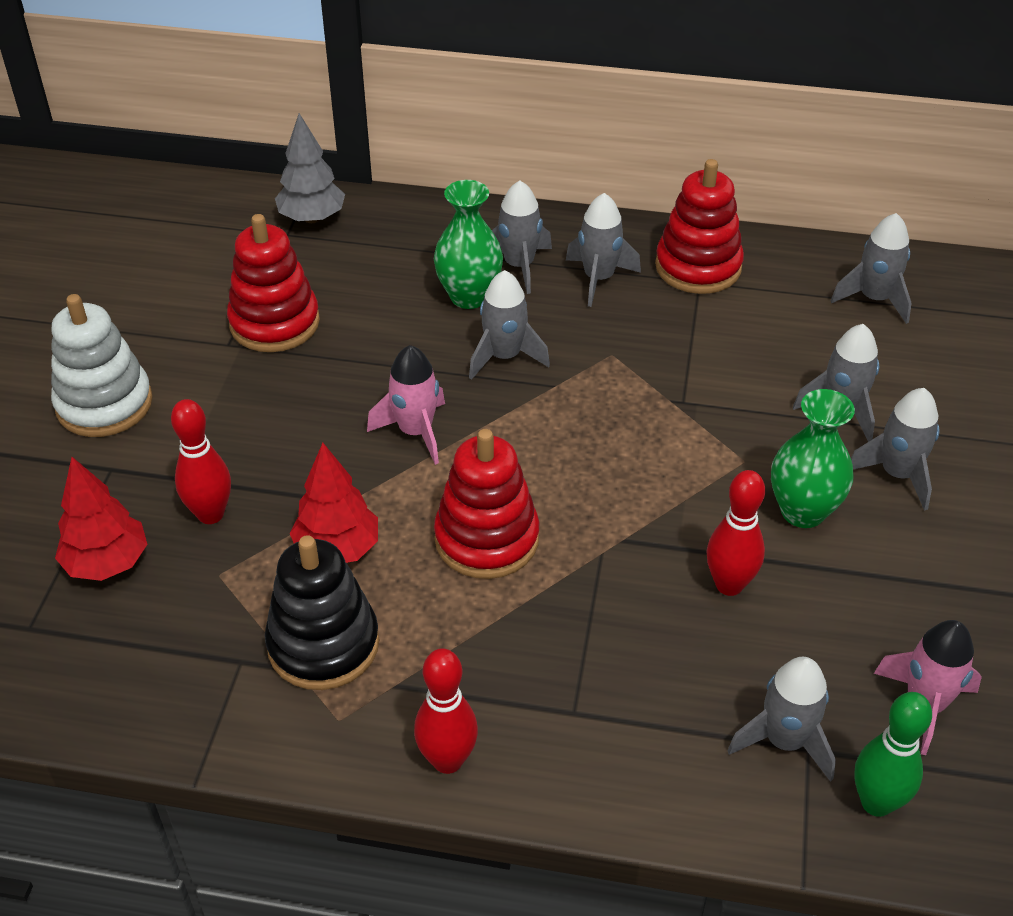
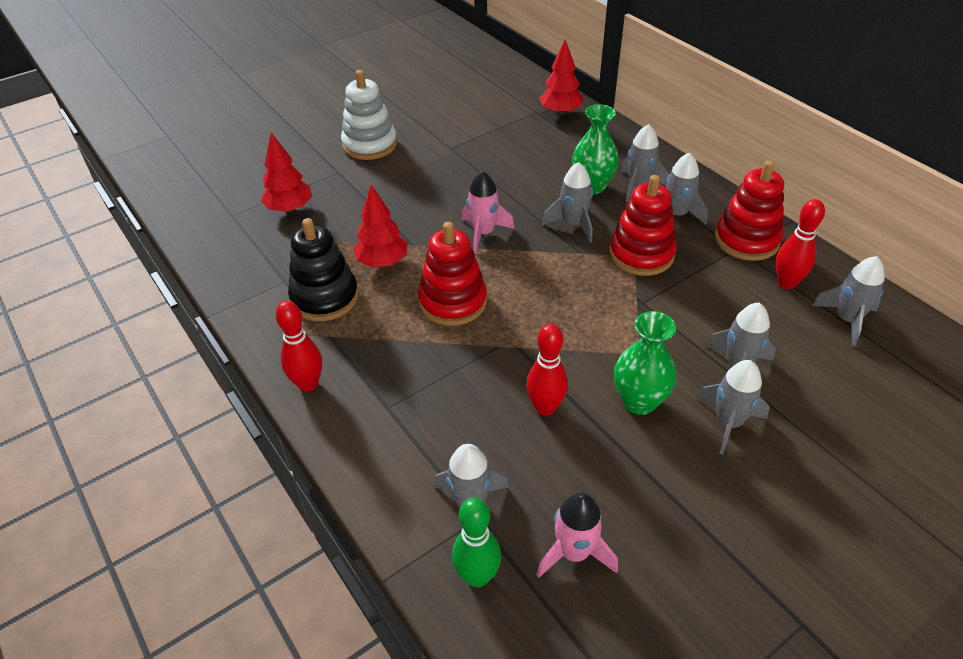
camera: 45 degrees right, 0 degrees up
red bowling pin [171,399,231,524] -> red bowling pin moved to [776,199,825,289]
red stacking toy [227,214,320,352] -> red stacking toy moved to [609,175,676,276]
grey tree [275,113,345,223] -> red tree [539,39,583,115]

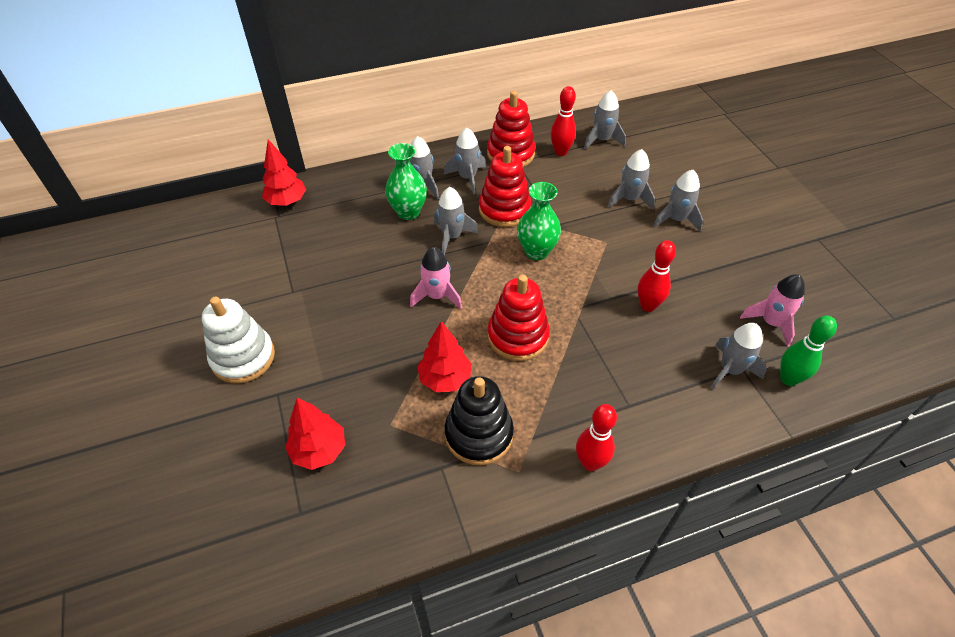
camera: 75 degrees left, 5 degrees up
green vase [614,311,677,415] -> green vase moved to [517,182,561,260]

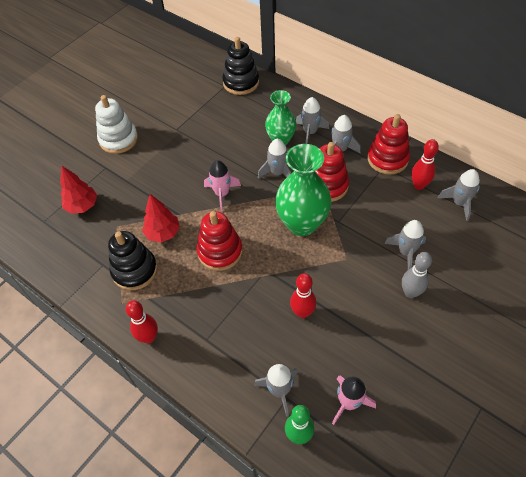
camera: 60 degrees right, 5 degrees up
red tree [262,139,306,206] -> black stacking toy [222,37,259,95]
green vase [517,182,561,260] -> green vase [275,144,332,236], size x1.57
grey rocket [653,170,703,232] -> grey bowling pin [402,252,432,298]

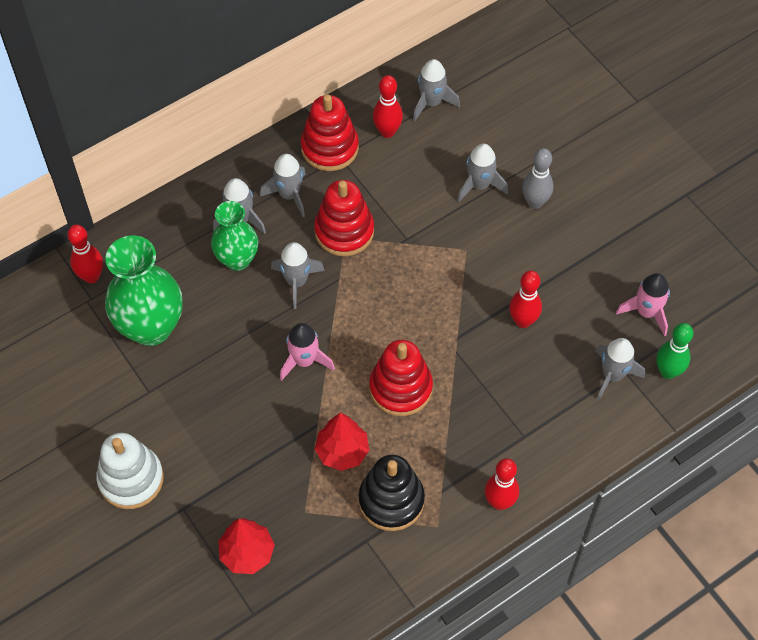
camera: 75 degrees left, 5 degrees up
black stacking toy [222,37,259,95] -> red bowling pin [67,225,103,283]
green vase [275,144,332,236] -> green vase moved to [105,235,183,346]

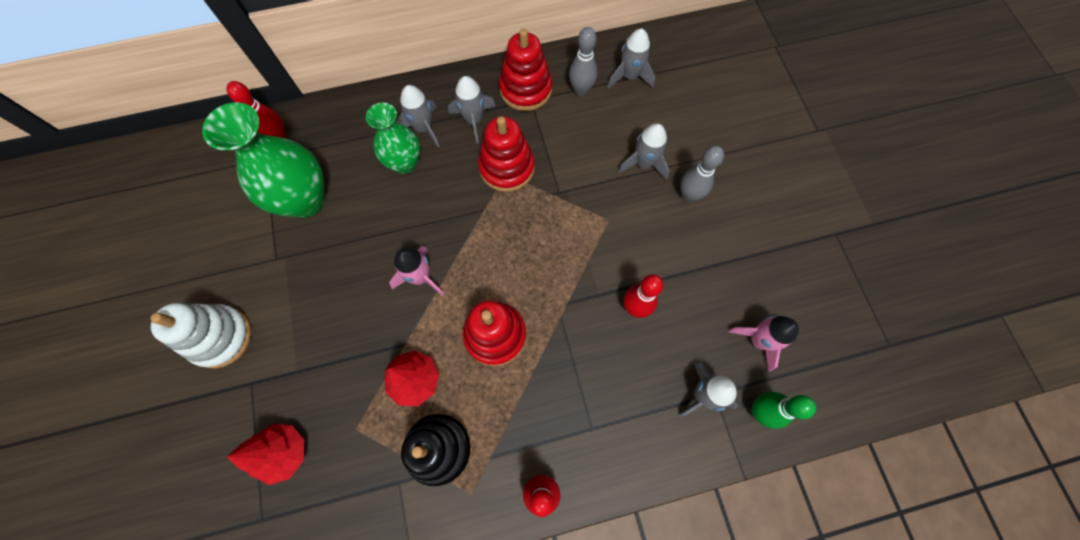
camera: 20 degrees right, 10 degrees up
grey rocket [271,242,325,309] -> none
red bowling pin [373,75,403,138] -> grey bowling pin [569,27,598,96]

